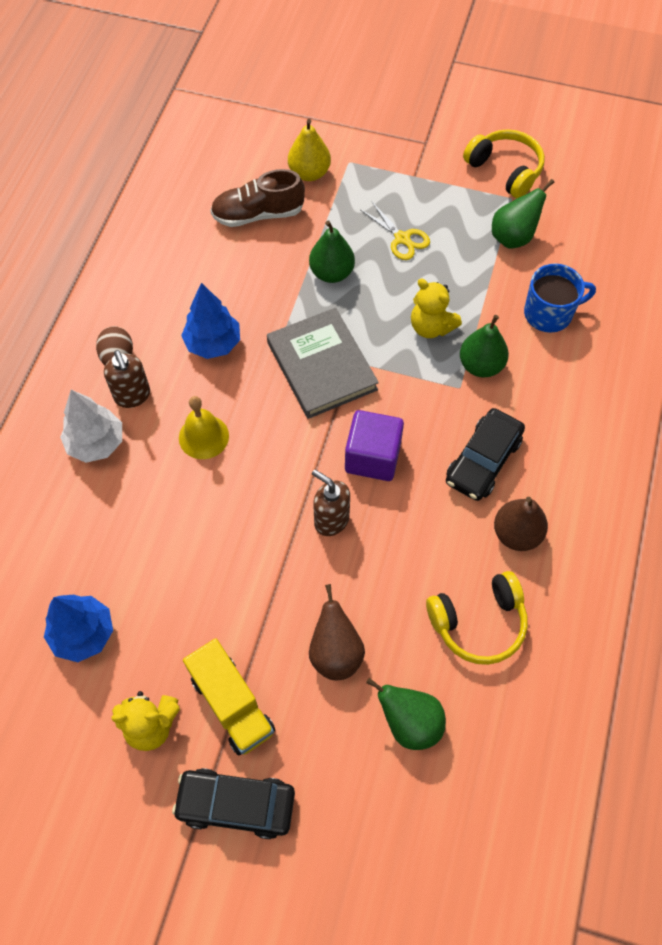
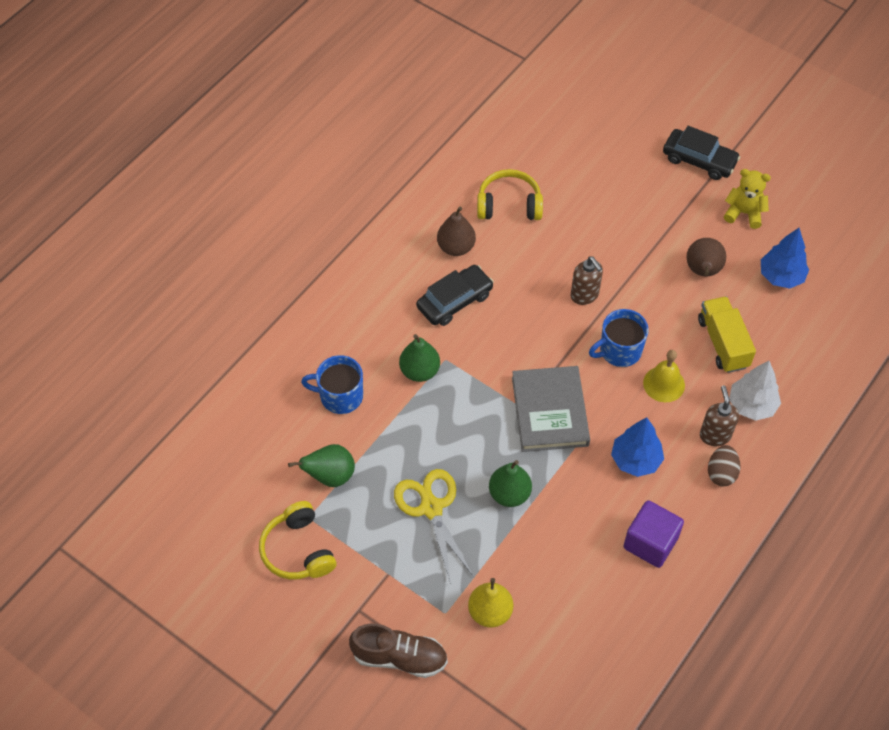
camera: 160 degrees left, 5 degrees down
yellow truck [183,638,275,755] -> yellow truck moved to [698,296,756,373]
brown shoe [210,169,305,227] -> brown shoe moved to [349,623,448,678]
brown pear [309,584,365,680] -> brown pear moved to [687,238,726,276]
purple cube [345,410,404,481] -> purple cube moved to [623,500,684,568]
yellow scissors [361,202,430,260] -> yellow scissors [394,469,473,584], size x1.57
green pear [366,678,446,750] -> none
yellow teddy bear [411,279,462,338] -> none
none -> blue mug [589,309,649,367]

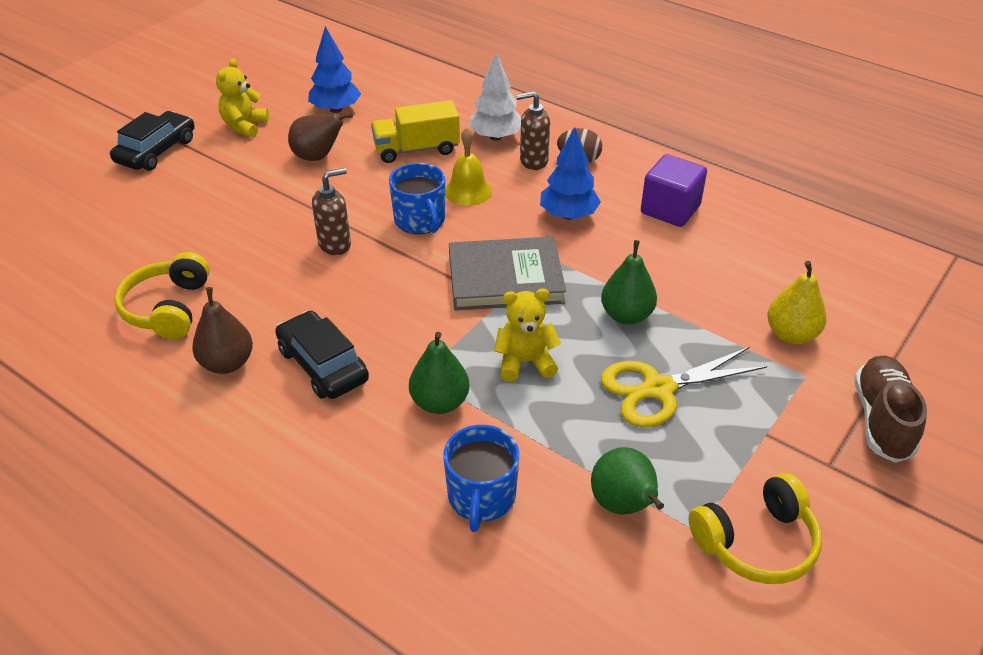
camera: 90 degrees left, 15 degrees down
none -> yellow teddy bear [494,288,561,382]

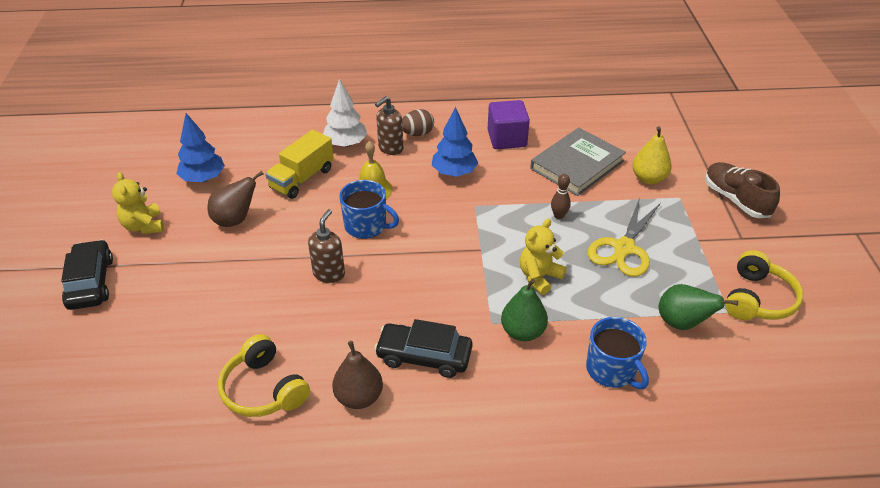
camera: 40 degrees left, 0 degrees up
grey book [449,237,566,310] -> grey book moved to [530,128,626,196]
green pear [601,240,657,325] -> brown bowling pin [551,174,571,219]

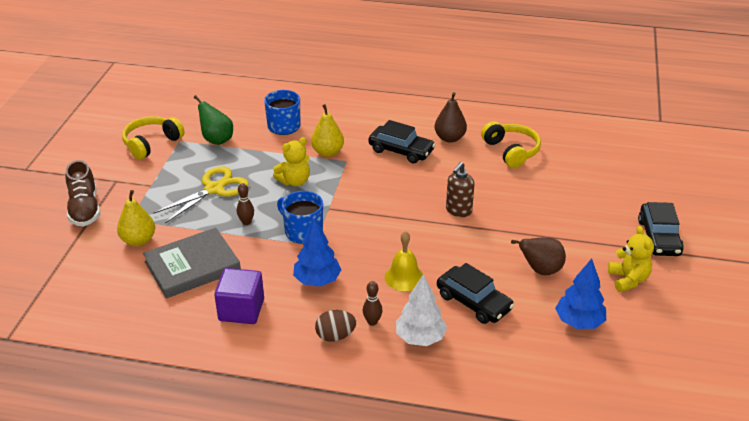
camera: 165 degrees left, 5 degrees down
yellow truck [265,130,334,199] -> black car [437,263,514,324]
blue mug [339,180,399,239] -> blue mug moved to [277,191,323,244]
brown soap dispenser [375,96,403,155] -> brown bowling pin [363,281,382,326]
green pear [501,278,548,341] -> yellow pear [311,104,344,157]

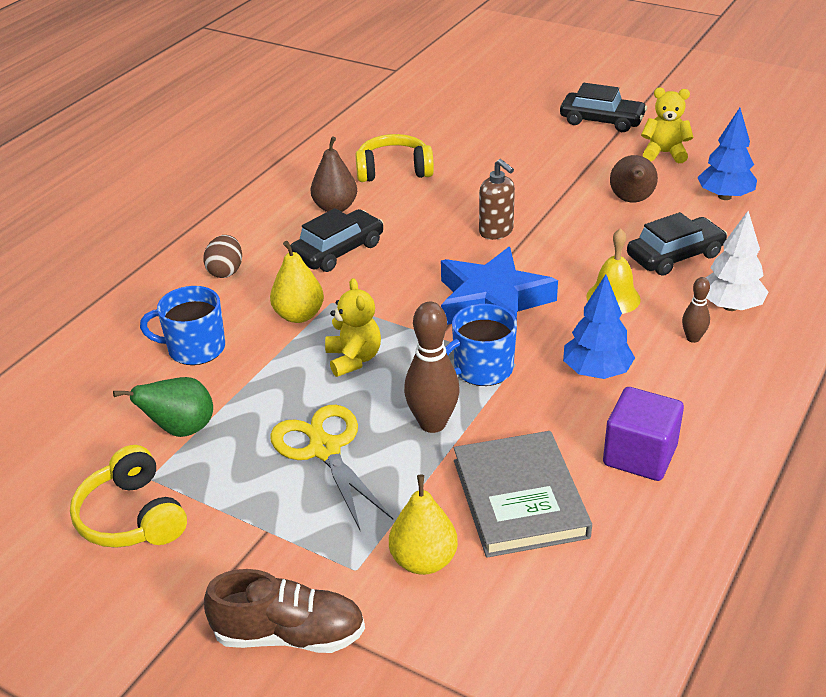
camera: 70 degrees left, 0 degrees up
brown bowling pin [237,183,254,225] -> brown bowling pin [404,302,460,433], size x1.86
brown egg [315,310,356,342] -> brown egg moved to [203,235,242,278]
none -> blue star [441,247,558,325]

